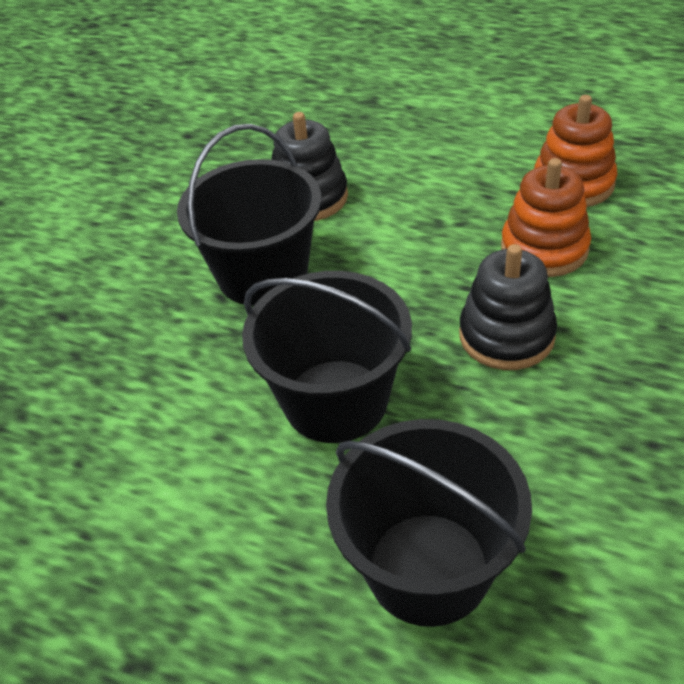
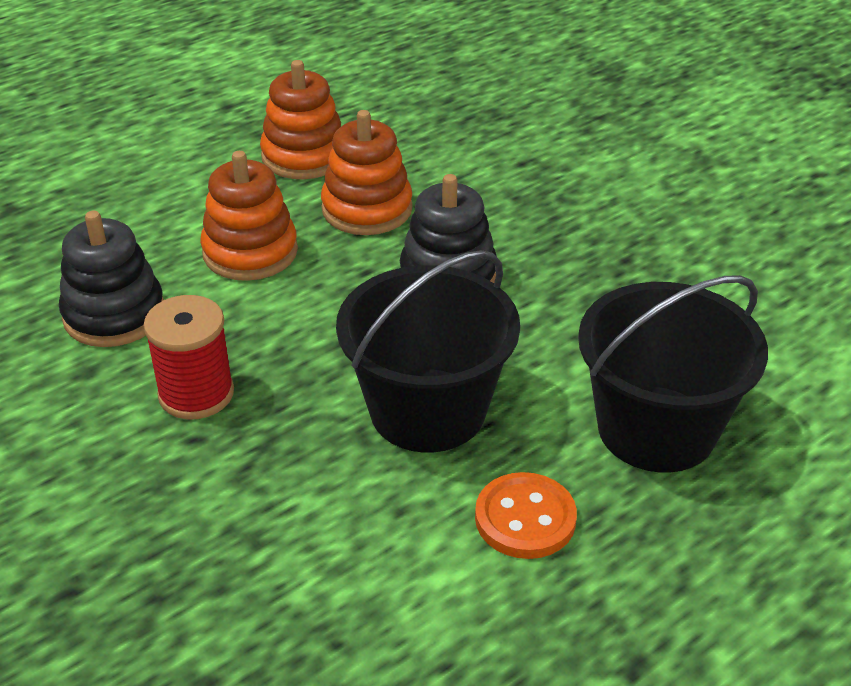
camera: 65 degrees left, 5 degrees down
black bucket [177,124,321,306] -> red spool [143,295,234,419]
none -> orange stacking toy [200,151,298,281]
none -> orange button [475,472,577,559]

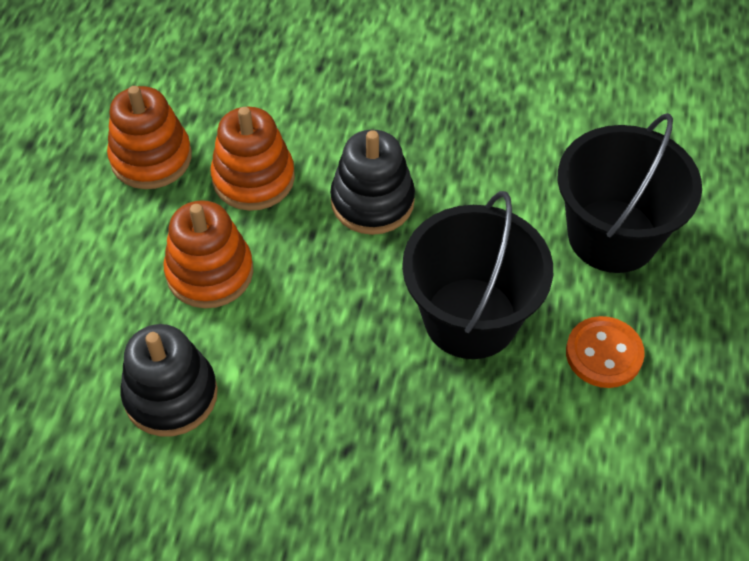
camera: 40 degrees left, 15 degrees up
red spool [143,295,234,419] -> none

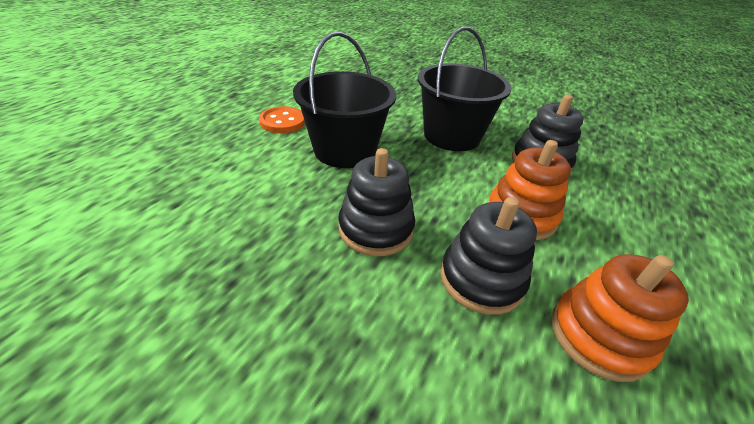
camera: 165 degrees left, 15 degrees down
orange stacking toy [211,107,295,211] -> black stacking toy [440,197,537,315]
black bucket [558,113,702,273] -> black bucket moved to [418,26,512,151]

